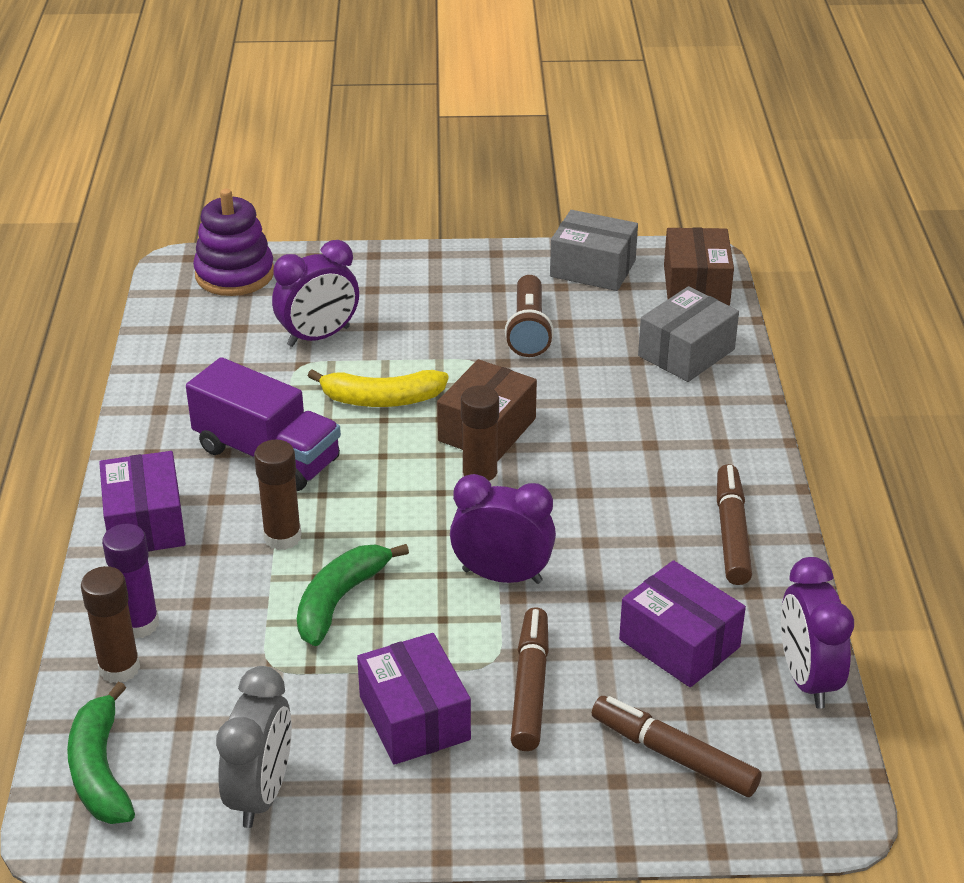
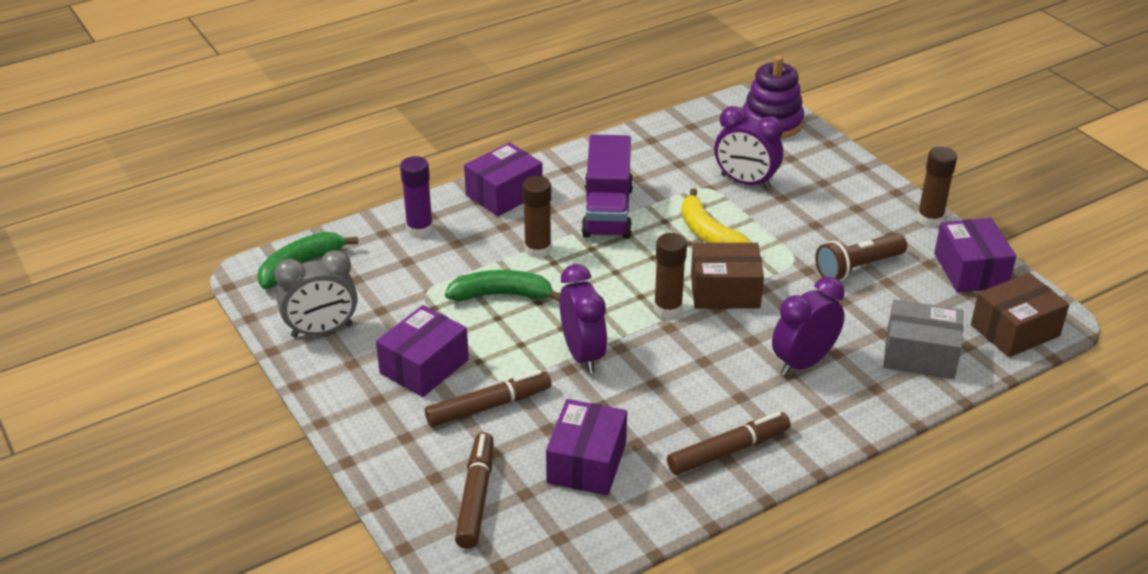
camera: 60 degrees right, 0 degrees up
brown glue stick [81,566,140,683] -> brown glue stick moved to [917,147,957,227]
grey box [550,210,638,291] -> purple box [934,218,1016,293]
purple clock [781,557,854,709] -> purple clock moved to [772,277,845,376]

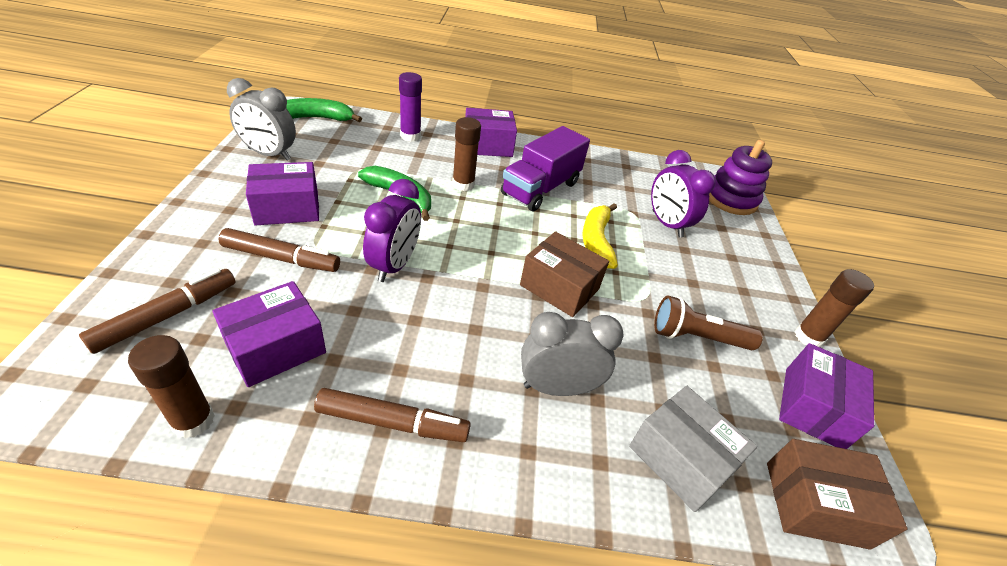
camera: 30 degrees right, 5 degrees up
brown glue stick [654,233,687,318] -> brown glue stick moved to [128,335,215,439]
purple clock [772,277,845,376] -> grey clock [521,312,624,396]

